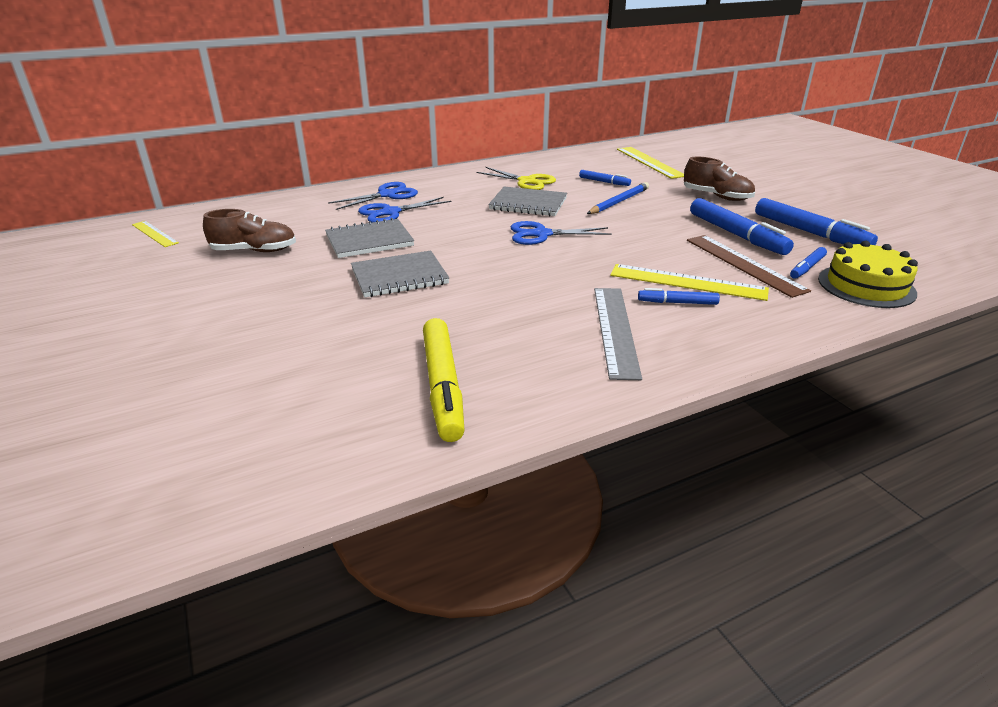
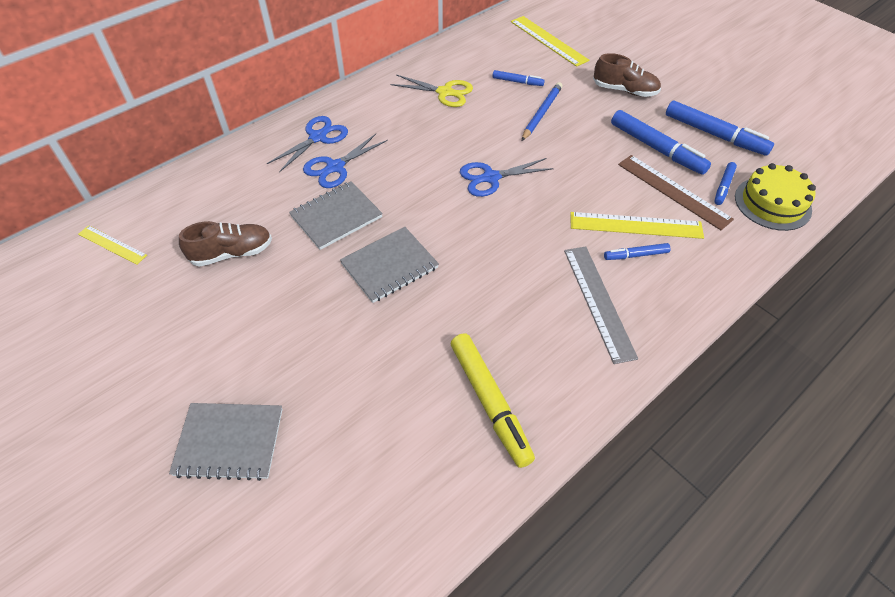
camera: 15 degrees left, 20 degrees up
grey notebook [488,186,567,216] -> grey notebook moved to [169,403,283,481]

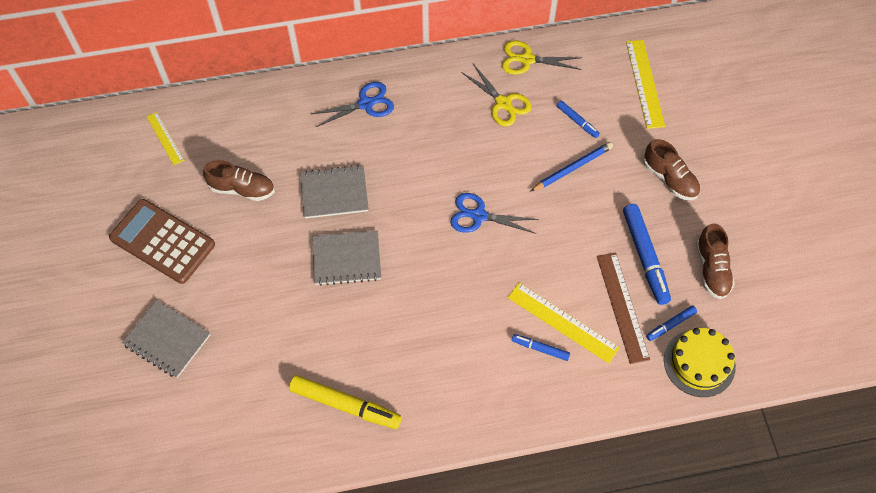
camera: 30 degrees right, 10 degrees up
blue scissors [303,134,388,188] -> none
yellow marker [451,333,535,468] -> yellow marker turned 75 degrees counterclockwise [289,375,402,429]
grey ruler [564,246,638,364] -> none
blue marker [666,101,774,156] -> brown shoe [696,223,735,299]
none -> brown calculator [109,199,215,284]
none -> yellow scissors [502,40,582,75]

